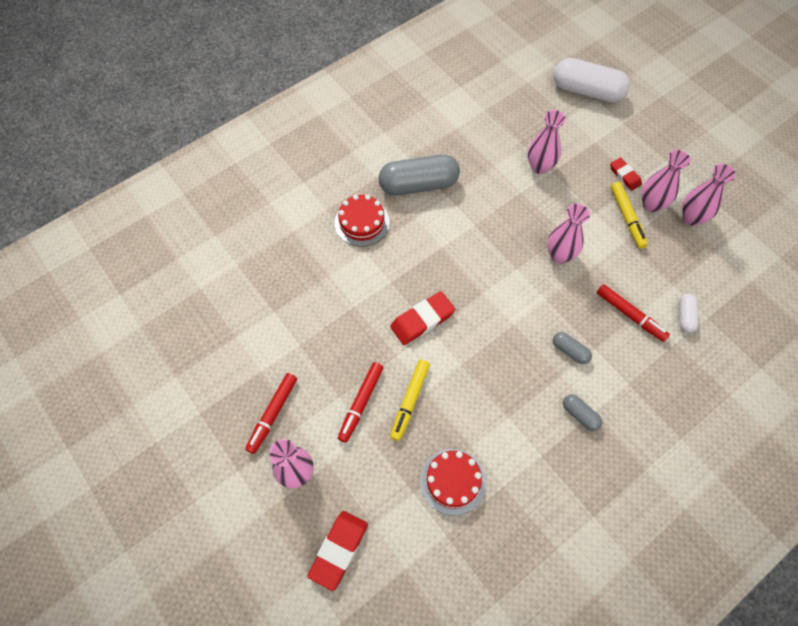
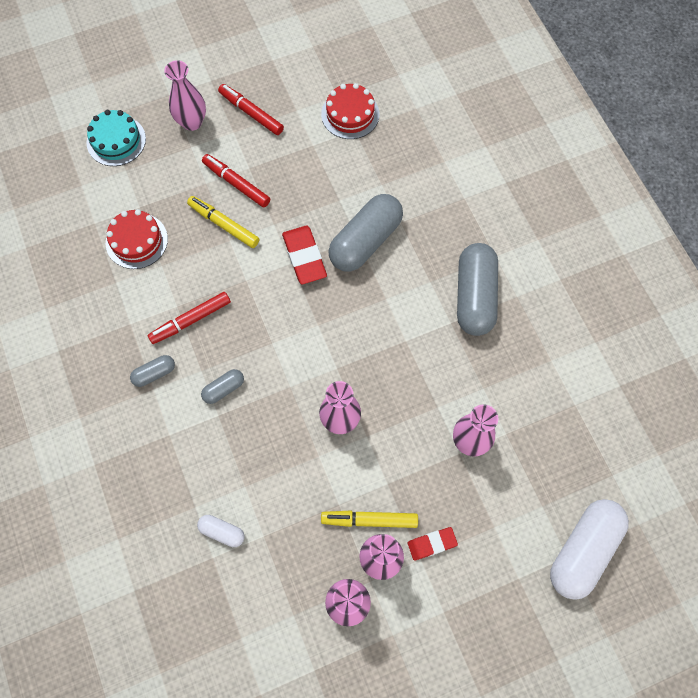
camera: 105 degrees right, 5 degrees up
red eraser [307,511,368,591] -> turquoise cake [87,110,146,166]
red cake [335,195,390,247] -> red cake moved to [321,83,379,139]
red marker [597,284,670,342] -> red marker moved to [148,292,231,344]
none -> grey capsule [328,194,403,272]

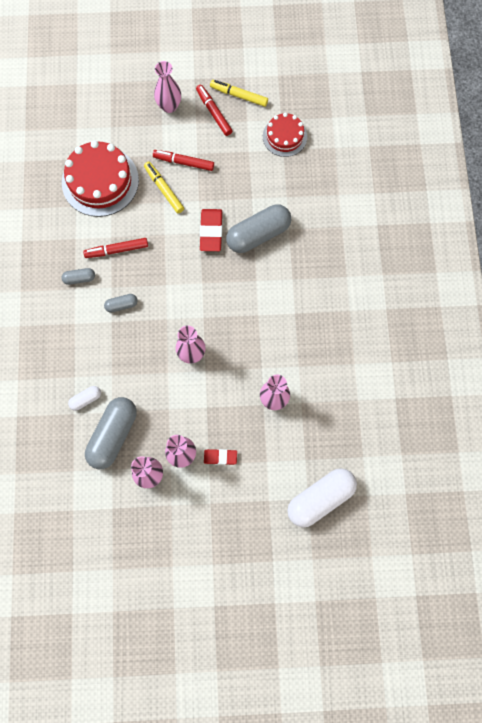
camera: 20 degrees right, 5 degrees up
turquoise cake [87,110,146,166] -> none
red cake [106,209,168,269] -> red cake [62,140,139,217], size x1.69
white capsule [197,515,244,547] -> white capsule turned 75 degrees counterclockwise [68,386,101,411]
red marker [202,154,270,207] -> red marker turned 45 degrees counterclockwise [153,150,214,171]
yellow marker [321,511,418,528] -> yellow marker moved to [210,80,268,107]
grey capsule [457,243,498,336] -> grey capsule moved to [85,397,137,469]

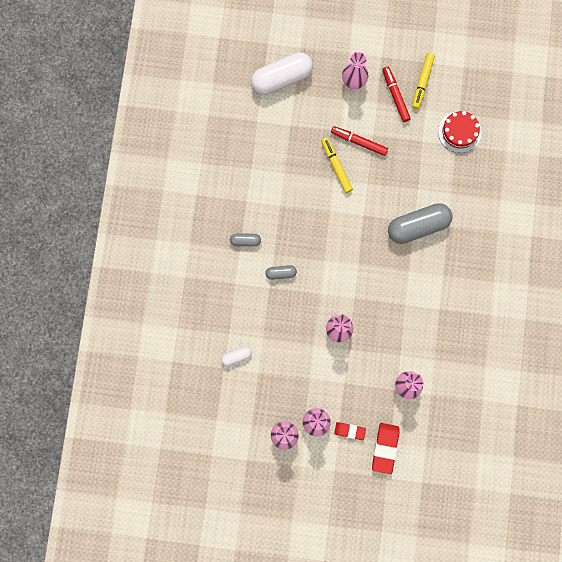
camera: 10 degrees right, 5 degrees up
red cake [62,140,139,217] -> none
red marker [83,238,148,258] -> none
grey capsule [85,397,137,469] -> none
red eraser [200,209,223,251] -> red eraser moved to [372,423,400,474]
yellow marker [210,80,268,107] -> yellow marker turned 105 degrees counterclockwise [412,53,435,109]
white capsule [287,468,357,527] -> white capsule moved to [251,52,313,95]

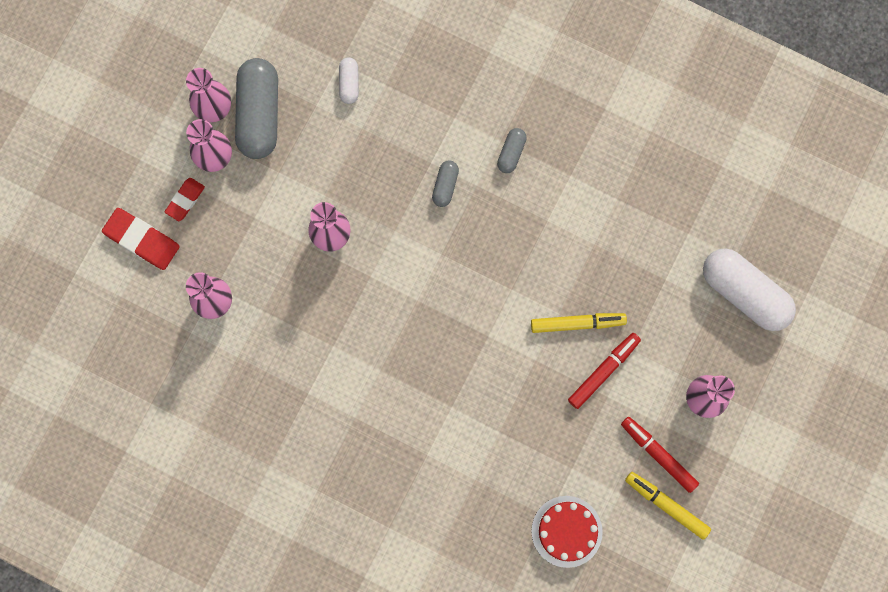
camera: 110 degrees right, 0 degrees up
white capsule [251,52,313,95] -> white capsule turned 45 degrees counterclockwise [703,248,796,331]
red marker [382,66,411,122] -> red marker turned 135 degrees counterclockwise [621,417,699,493]
grey capsule [388,203,453,244] -> grey capsule moved to [235,58,278,159]

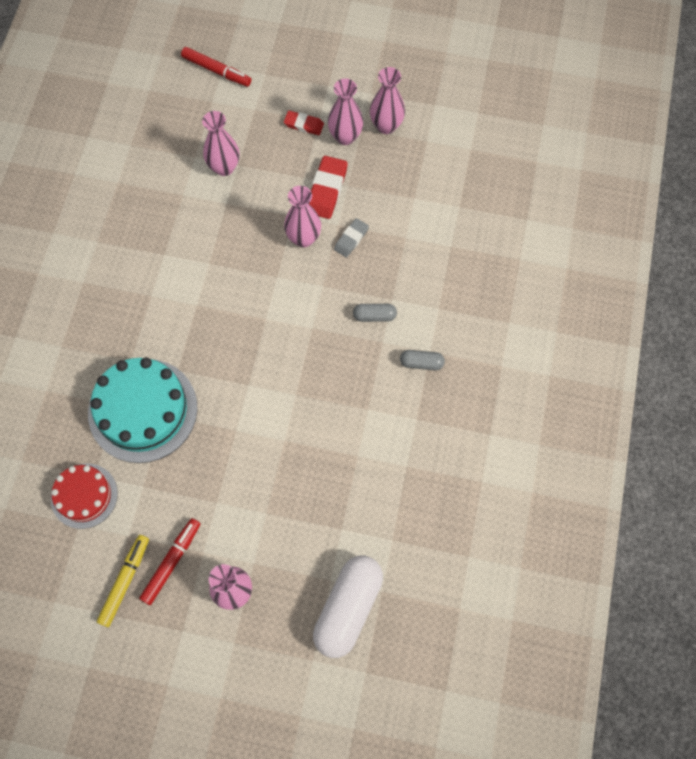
camera: 75 degrees right, 10 degrees down
red eraser [102,208,180,270] -> red eraser moved to [309,156,348,219]
grey capsule [235,58,278,159] -> none
white capsule [339,57,359,104] -> none
yellow marker [531,313,627,333] -> none
red marker [568,333,641,409] -> red marker moved to [181,47,251,87]
none -> turquoise cake [88,357,198,463]
none -> grey eraser [334,218,369,258]

